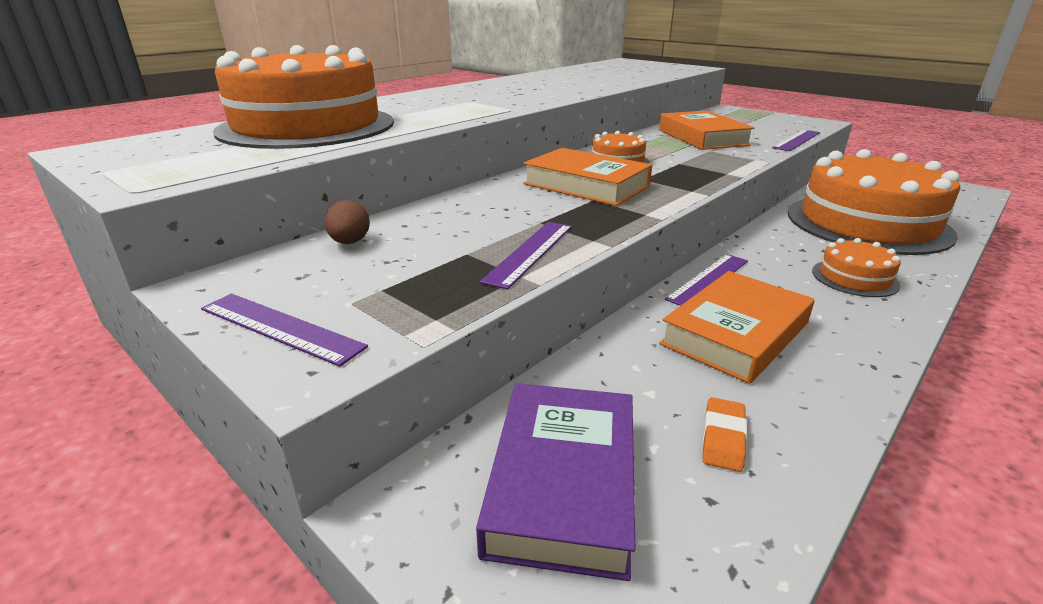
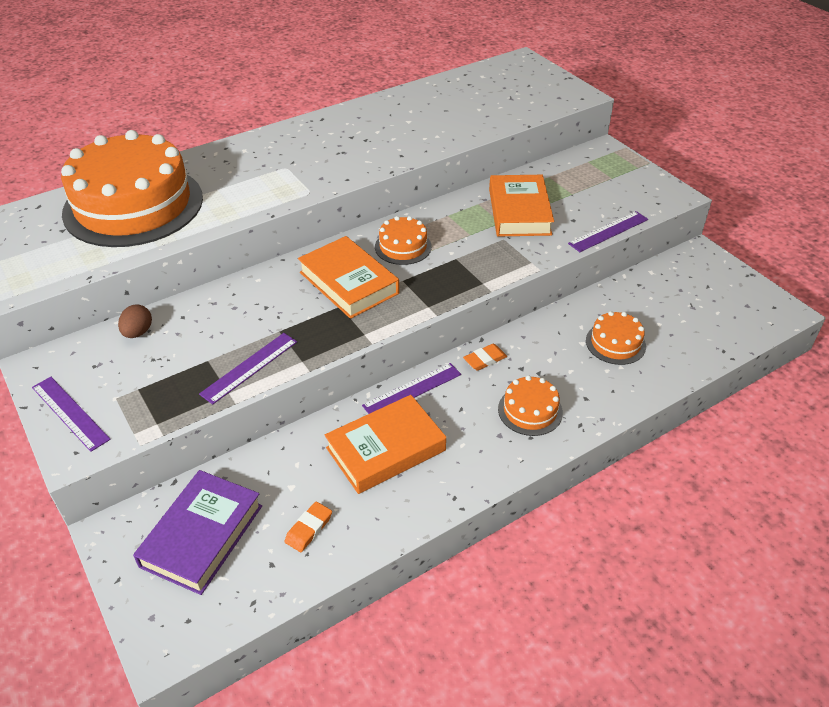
camera: 15 degrees right, 15 degrees up
orange cake [787,149,960,255] -> orange cake [586,311,646,365], size x0.43
none -> orange eraser [463,344,507,371]

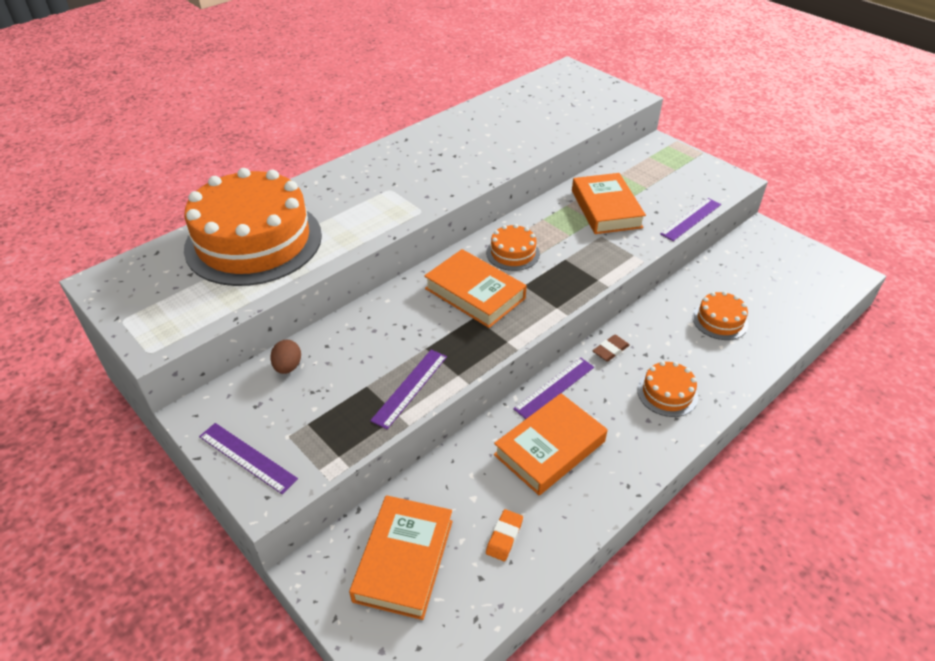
camera: 10 degrees left, 0 degrees up
purple book [133,470,262,595] -> orange book [349,495,453,620]
orange eraser [463,344,507,371] -> brown eraser [593,335,630,362]

